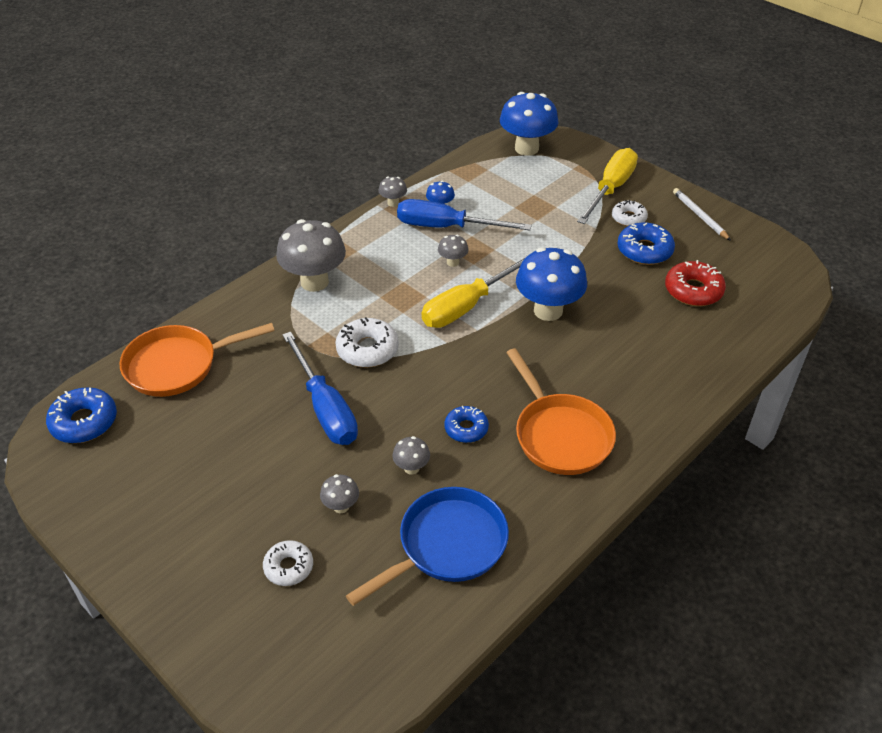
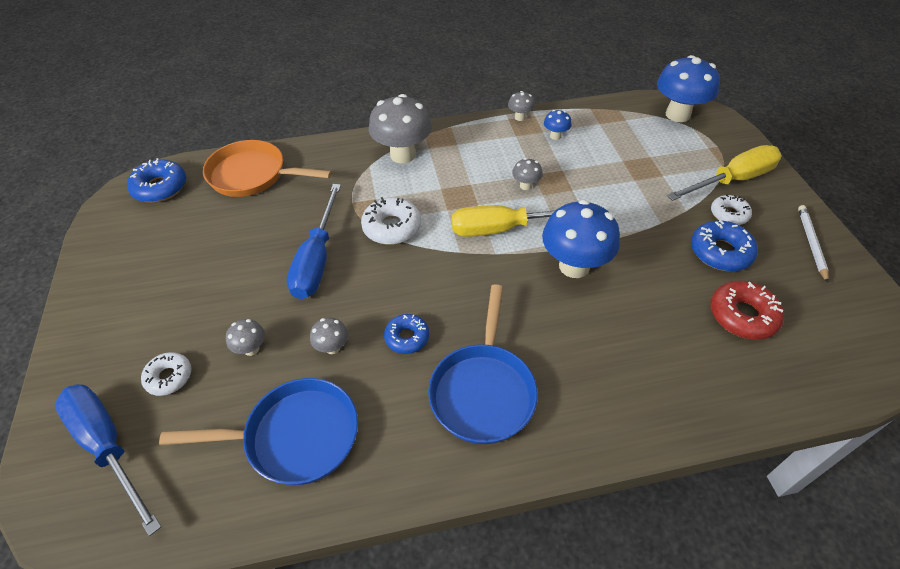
camera: 35 degrees right, 5 degrees up
blue screwdriver [397,199,532,230] -> blue screwdriver moved to [55,384,161,536]
orange pan [506,348,616,475] -> blue pan [428,284,538,444]

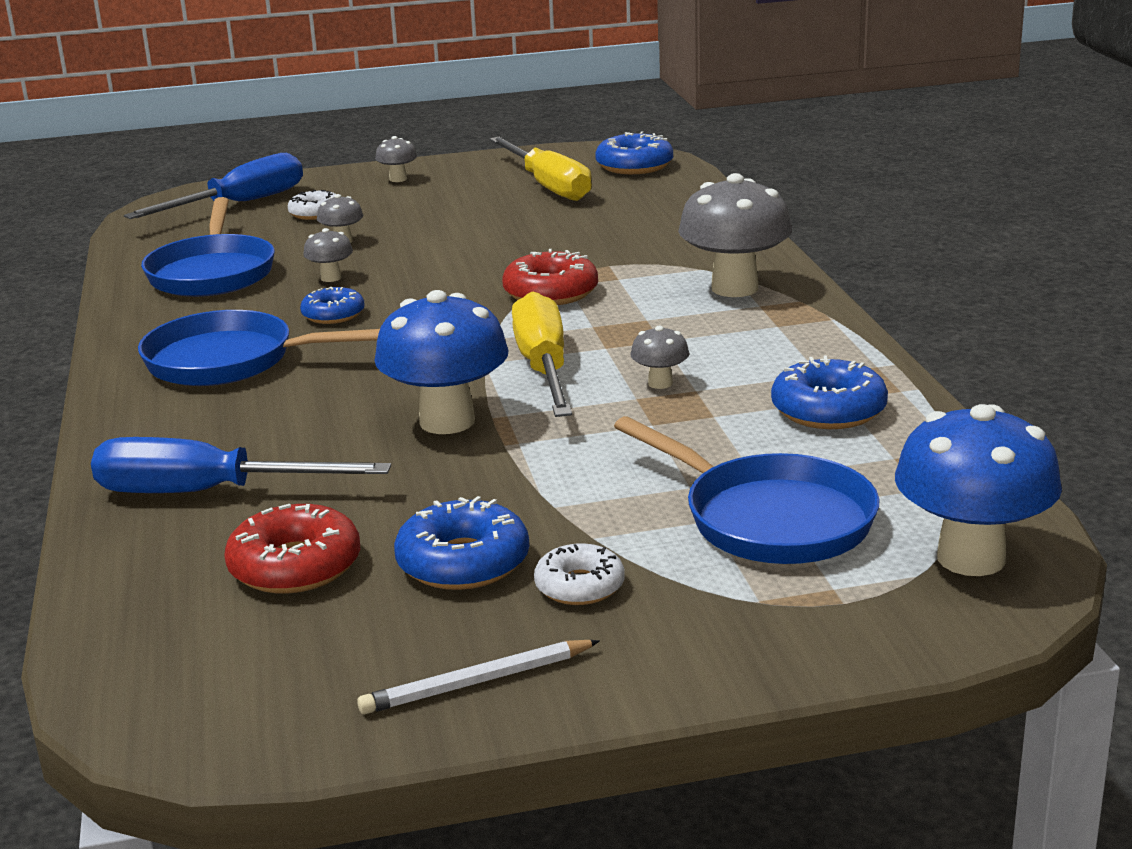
camera: 90 degrees right, 25 degrees down
orange pan [203,140,332,197] -> none
blue screwdriver [287,184,341,299] -> blue screwdriver moved to [91,437,391,493]
white donut [361,197,421,245] -> red donut [502,249,598,305]
grey mushroom [508,91,535,121] -> grey mushroom moved to [375,136,417,182]
blue mushroom [544,110,572,140] -> blue donut [771,355,888,429]
yellow screwdriver [667,145,782,201] -> yellow screwdriver moved to [489,137,592,201]
white pencil [798,205,829,283] -> white pencil turned 150 degrees clockwise [357,640,600,714]
none -> blue pan [614,416,879,564]

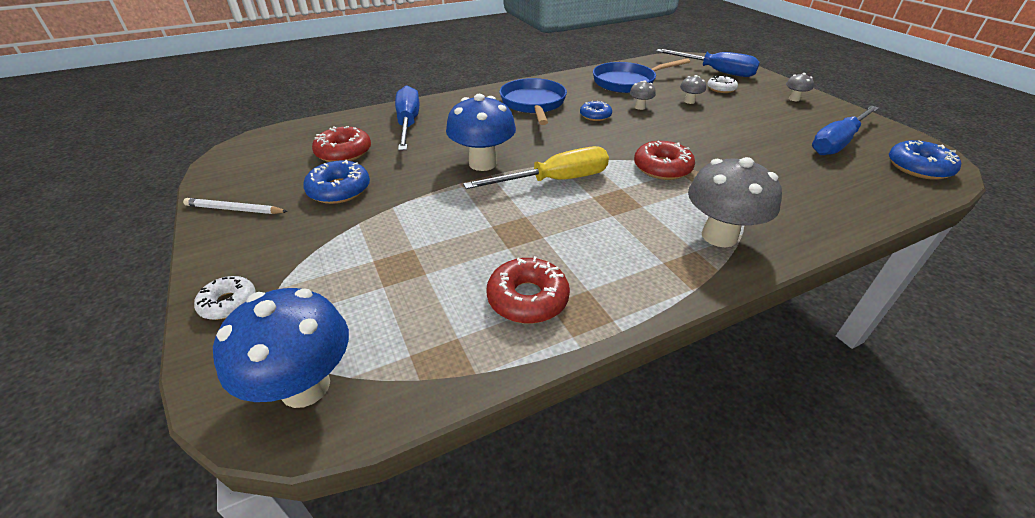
camera: 75 degrees right, 15 degrees up
white pencil [357,640,600,714] -> white pencil turned 45 degrees counterclockwise [183,198,288,214]
yellow screwdriver [489,137,592,201] -> blue screwdriver [812,106,879,155]
white donut [534,544,625,605] -> white donut moved to [194,276,256,320]
blue pan [614,416,879,564] -> none
grey mushroom [630,326,689,389] -> none
blue donut [771,355,888,429] -> red donut [486,256,570,324]

